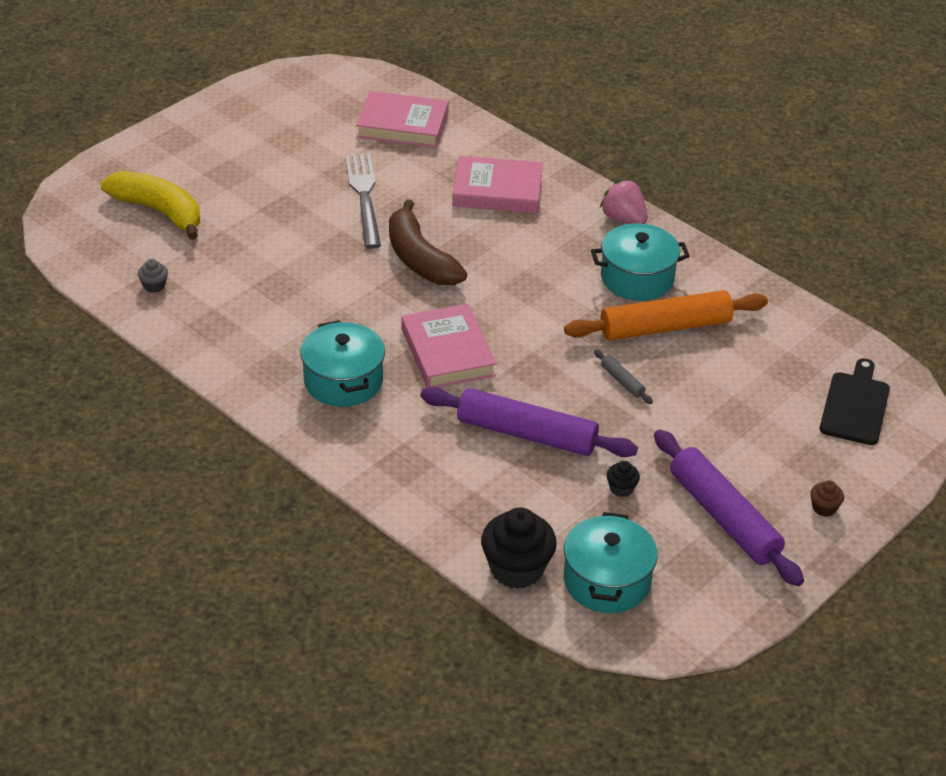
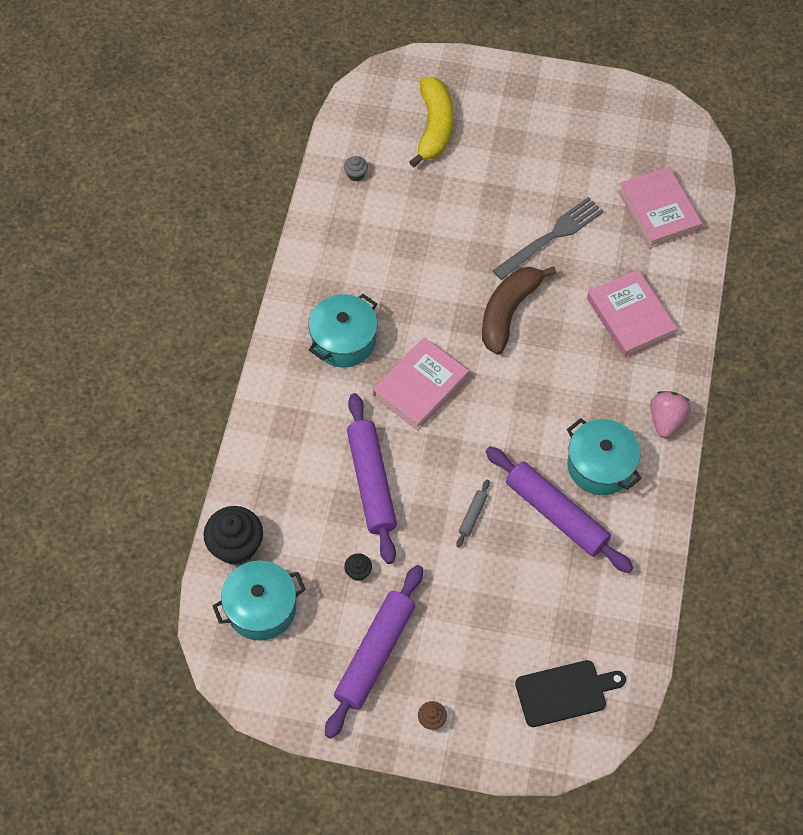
camera: 60 degrees right, 20 degrees up
orange rolling pin [564,290,768,341] -> purple rolling pin [486,447,633,573]

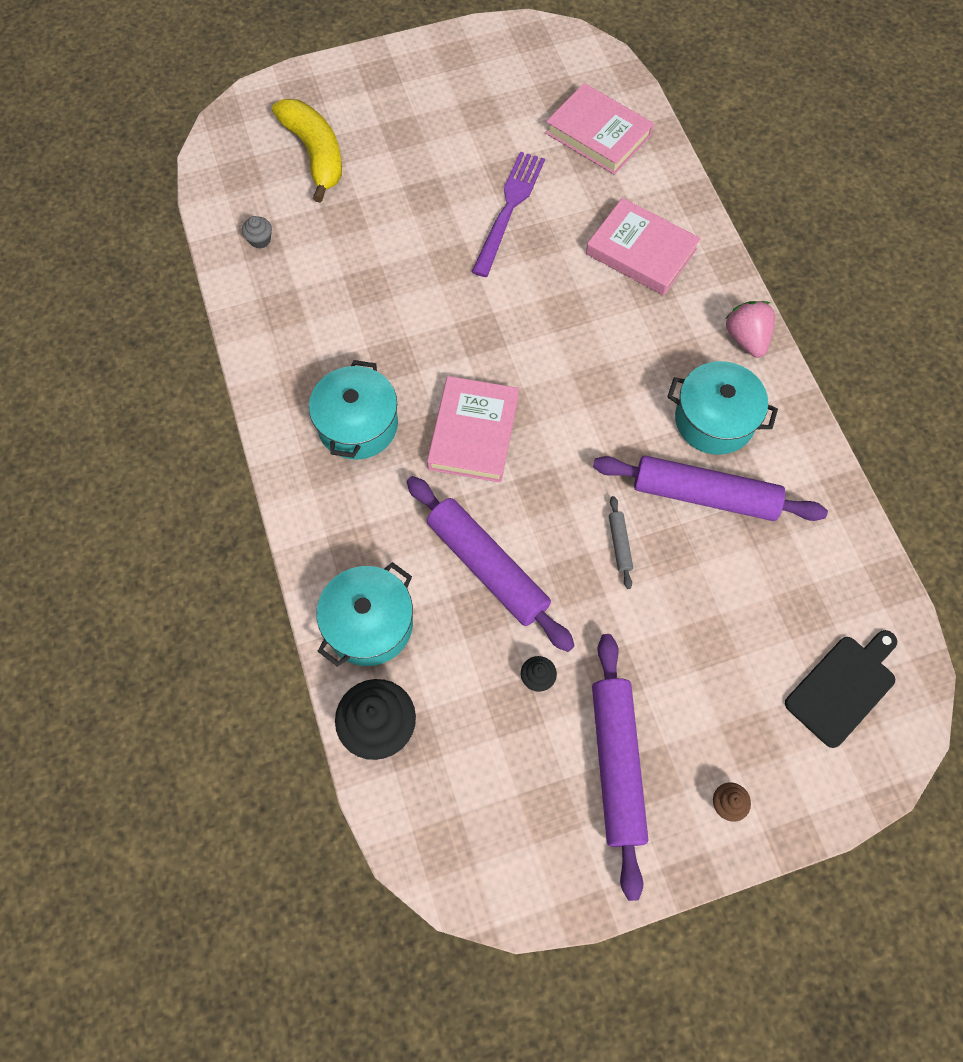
camera: 30 degrees left, 5 degrees up
turquoise pot [213,560,306,641] -> turquoise pot moved to [317,562,413,667]
brown banana [482,266,556,355] -> none
grey fork [493,197,604,280] -> purple fork [472,152,545,277]

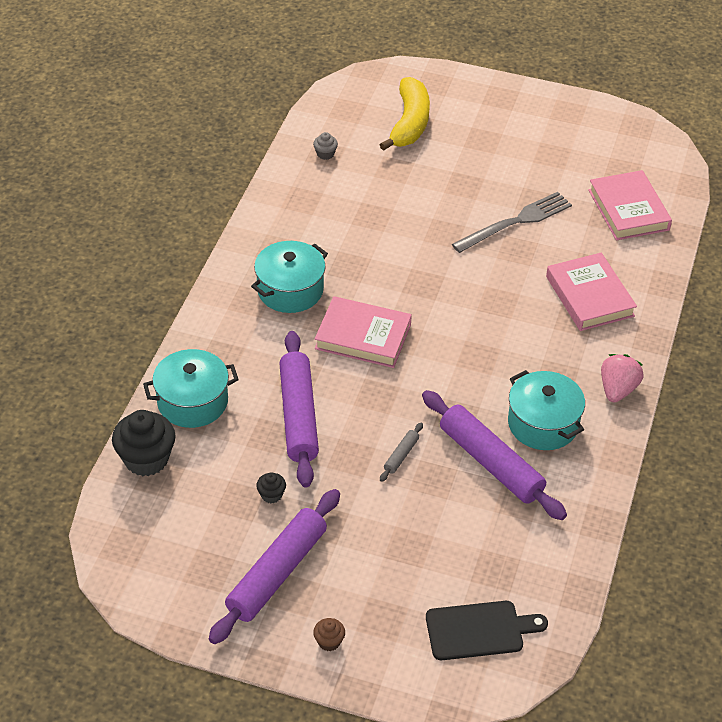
camera: 35 degrees right, 20 degrees down
pink book [427,376,519,483] -> pink book turned 60 degrees clockwise [315,296,412,368]
purple fork [472,152,545,277] -> grey fork [452,192,572,253]

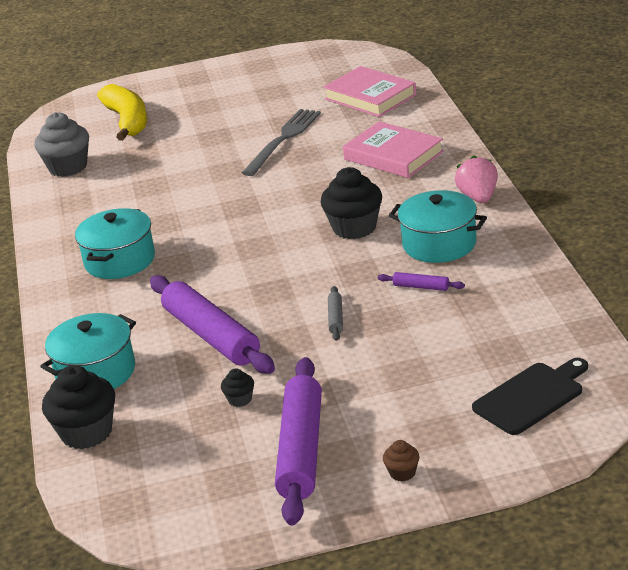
camera: 25 degrees left, 15 degrees down
grey cupcake [313,132,338,160] -> grey cupcake [34,112,89,177], size x2.14
pink book [315,296,412,368] -> none
purple rolling pin [422,390,567,520] -> purple rolling pin [378,272,465,291], size x0.42
none -> black cupcake [321,167,382,239]

